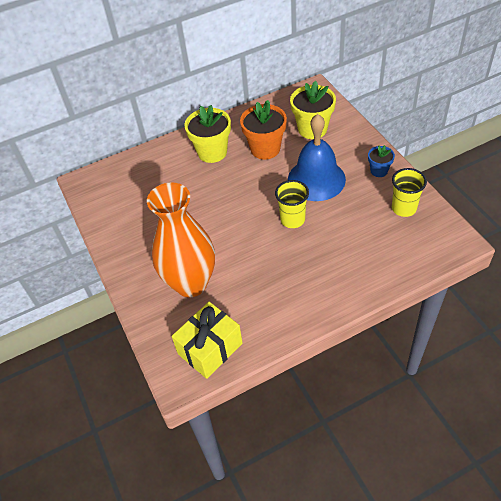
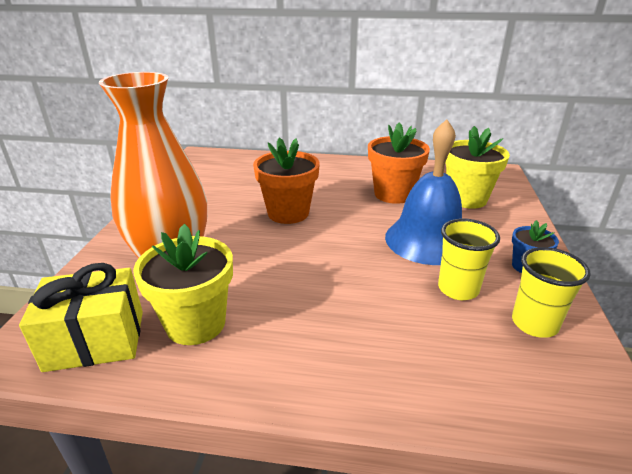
camera: 30 degrees right, 20 degrees down
yellow flower pot [185,105,231,163] -> yellow flower pot moved to [133,224,233,345]
yellow cup [275,180,309,228] -> yellow cup moved to [438,219,500,300]
none -> orange flower pot [253,138,320,224]

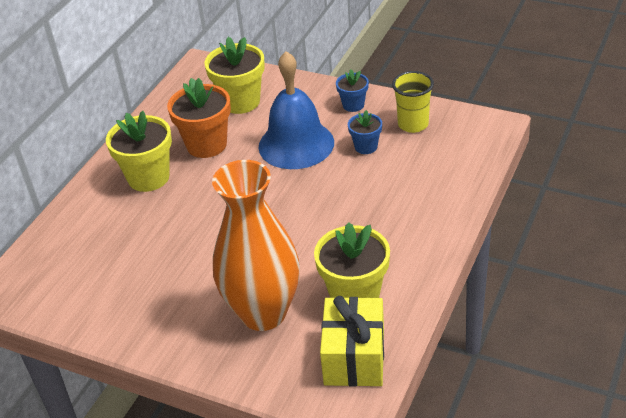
camera: 70 degrees left, 10 degrees up
orange flower pot [253,138,320,224] -> none
yellow cup [438,219,500,300] -> blue flower pot [348,110,382,154]
none -> yellow flower pot [106,111,172,192]

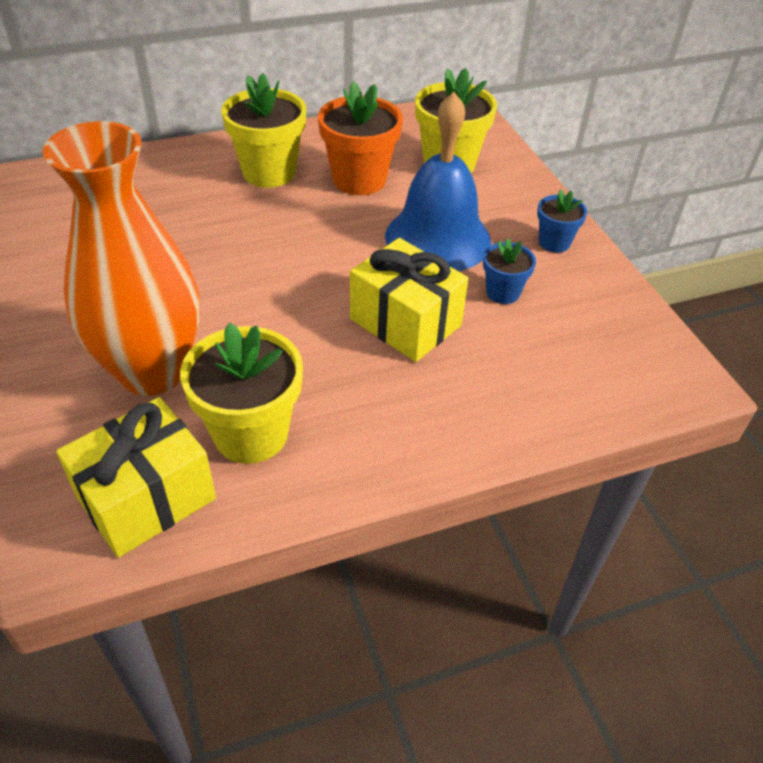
camera: 40 degrees right, 5 degrees up
yellow cup [392,71,434,133] -> none
none -> yellow gift [350,238,469,362]

